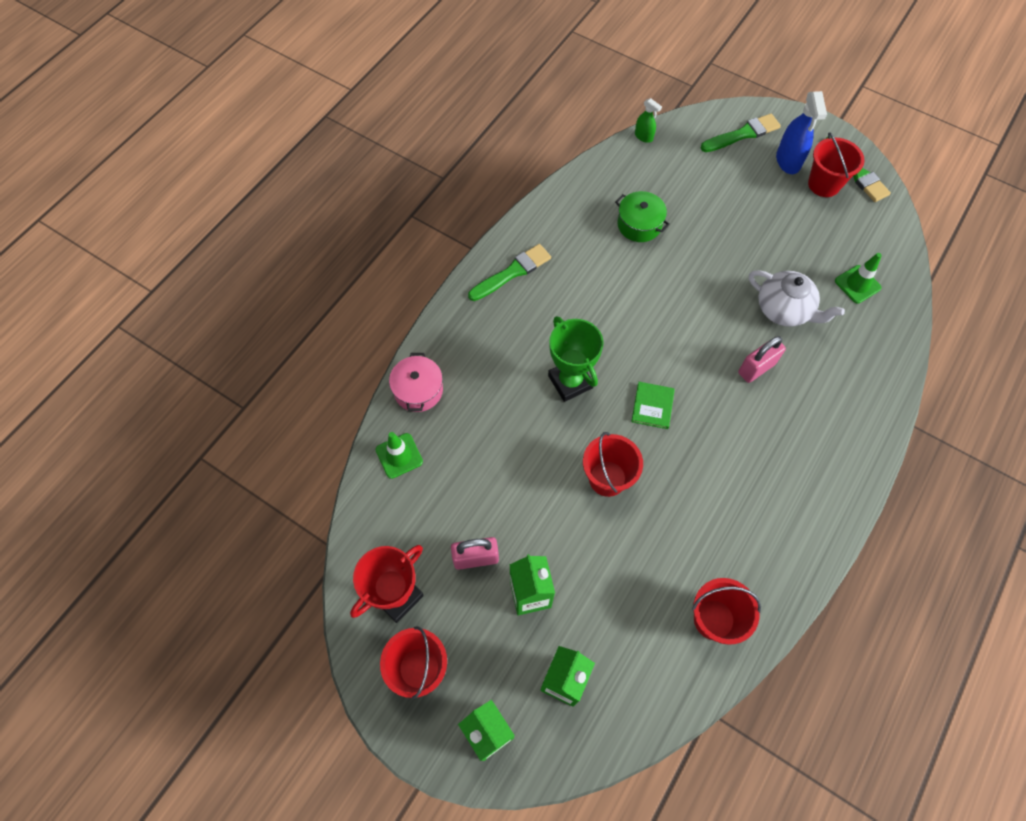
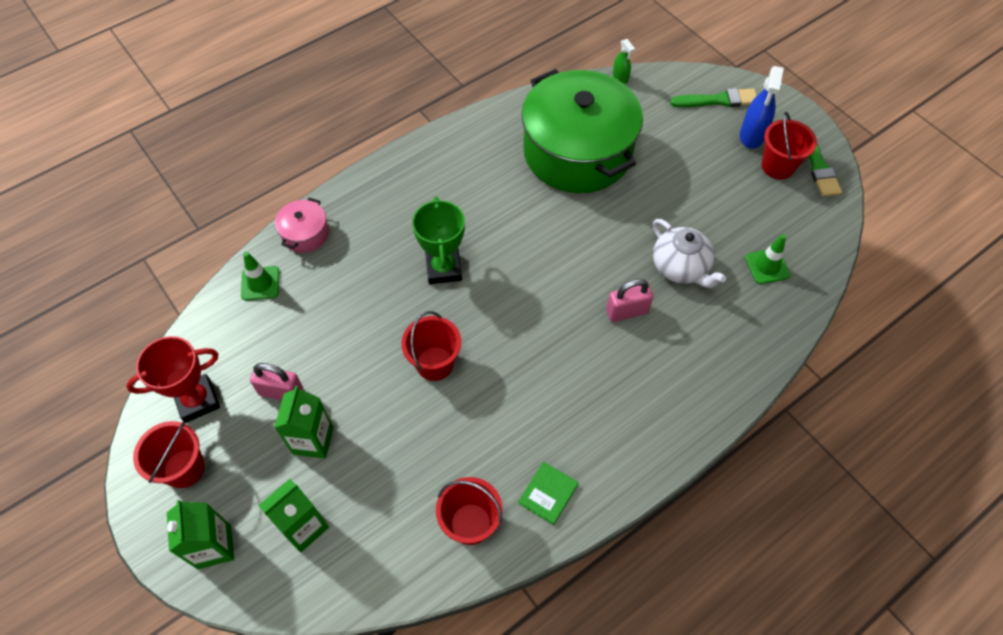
camera: 20 degrees right, 5 degrees down
green brush [468,244,551,301] -> none
green pot [615,191,670,242] -> green pot [522,69,643,193], size x2.45
green book [631,382,675,429] -> green book moved to [518,462,579,525]

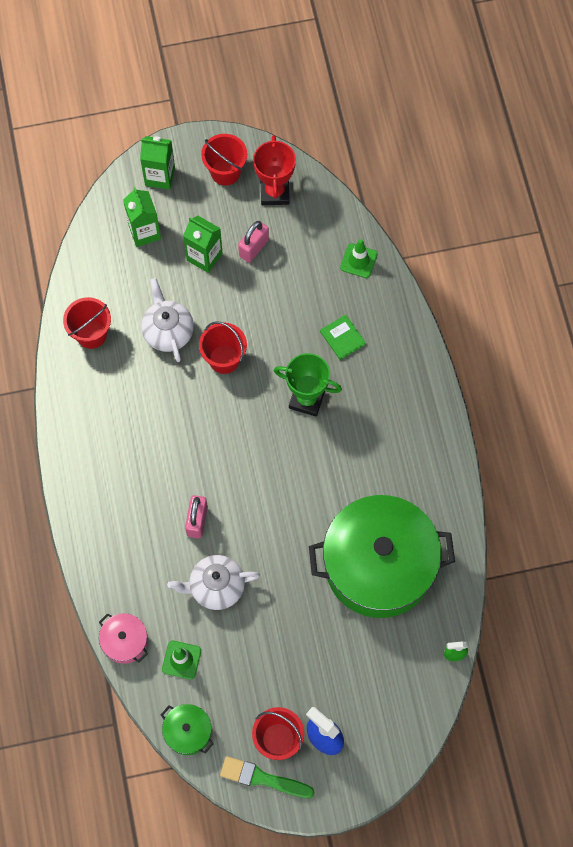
camera: 115 degrees right, 10 degrees up
pink pot [275,198,329,253] -> pink pot moved to [99,613,148,664]
green book [518,462,579,525] -> green book moved to [320,315,366,360]
green brush [670,88,757,107] -> none
none -> white teapot [141,278,194,362]
none -> green pot [161,704,213,755]

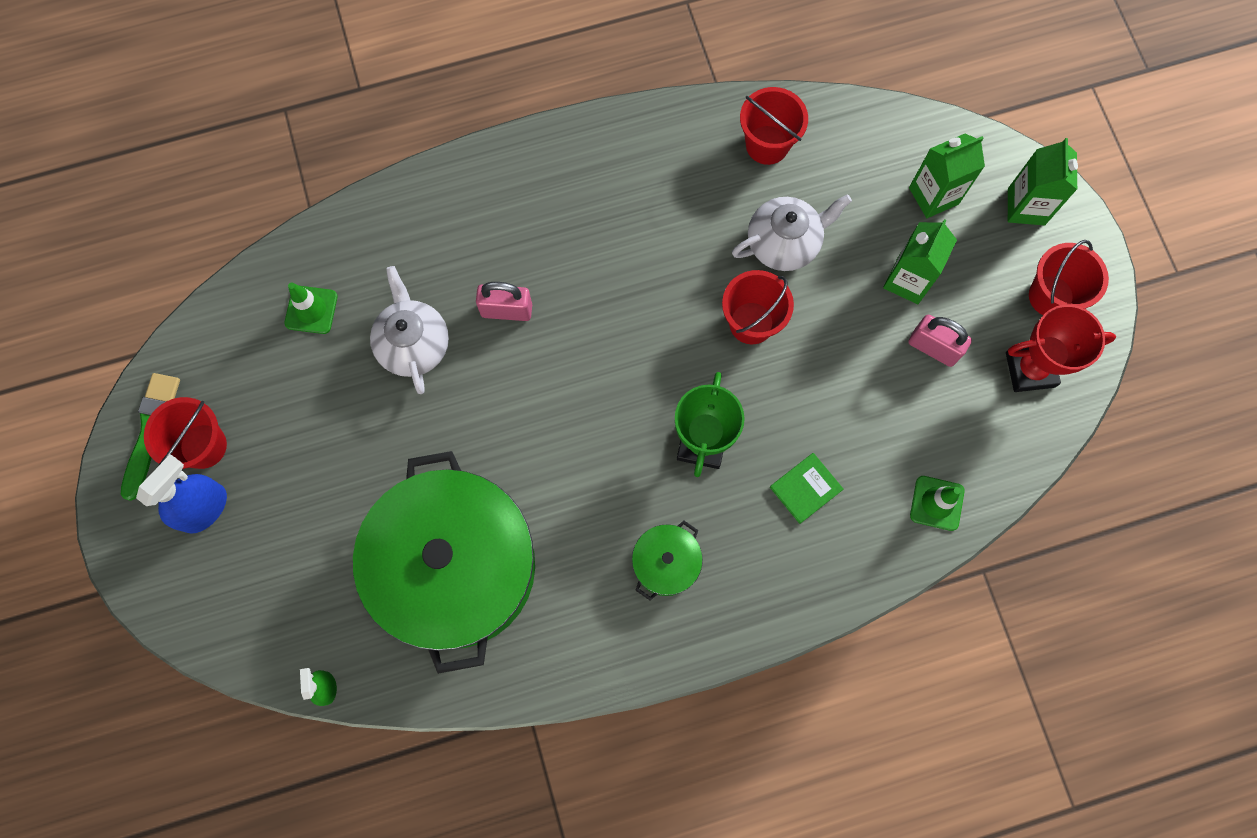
camera: 85 degrees right, 5 degrees up
pink pot [99,613,148,664] -> none
green pot [161,704,213,755] -> green pot moved to [632,521,703,600]

